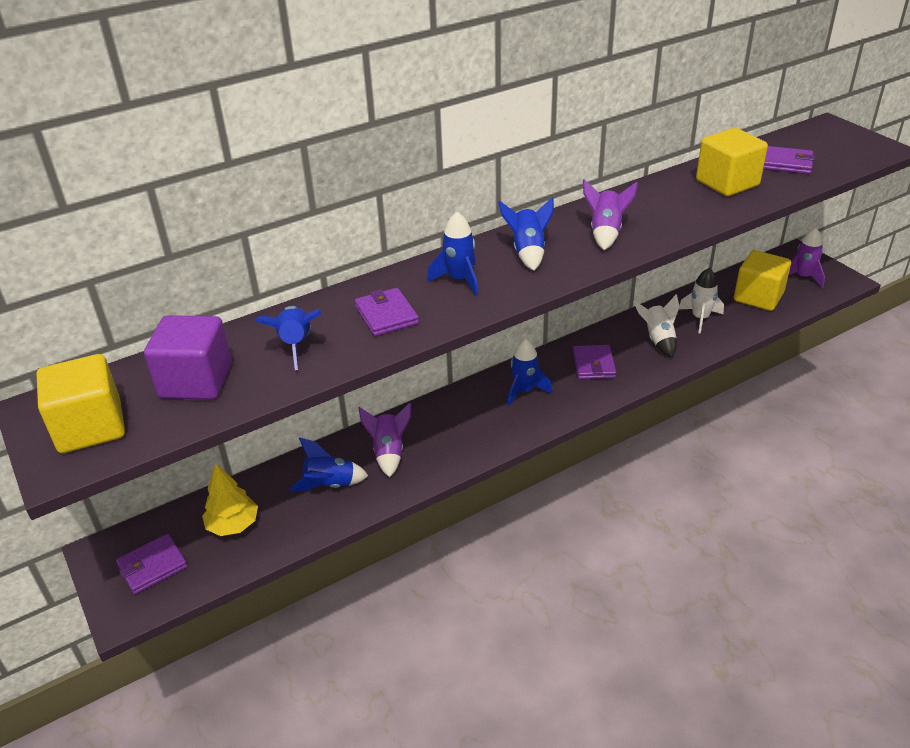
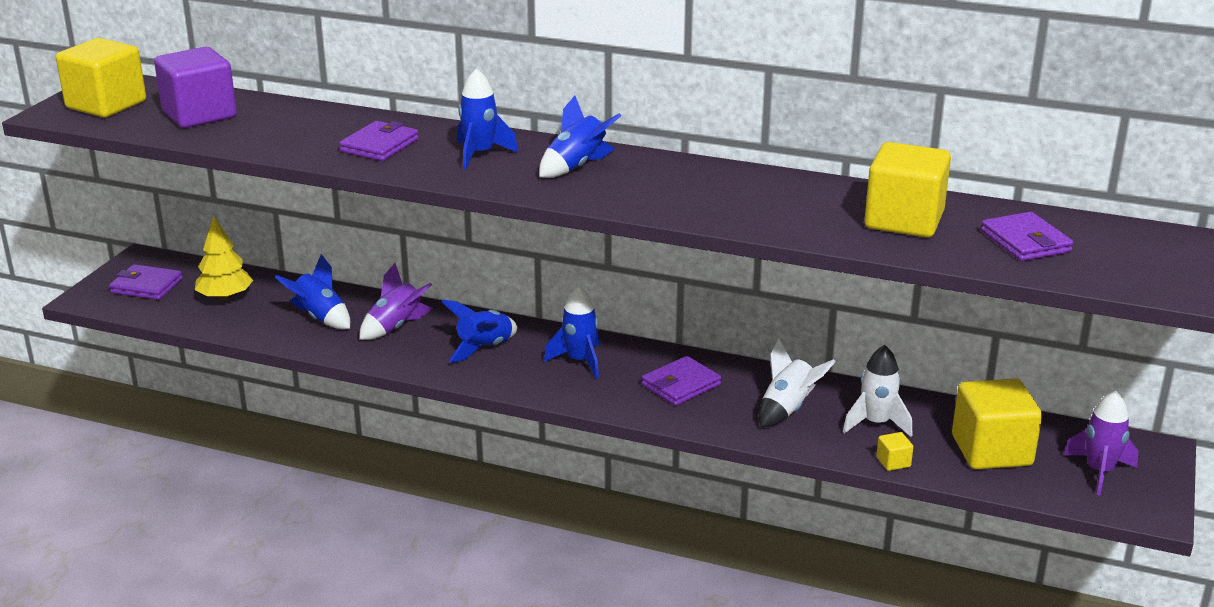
camera: 50 degrees right, 10 degrees down
blue rocket [255,306,322,370] -> blue rocket moved to [441,300,517,363]
purple rocket [583,179,638,250] -> none
none -> yellow cube [876,432,913,471]

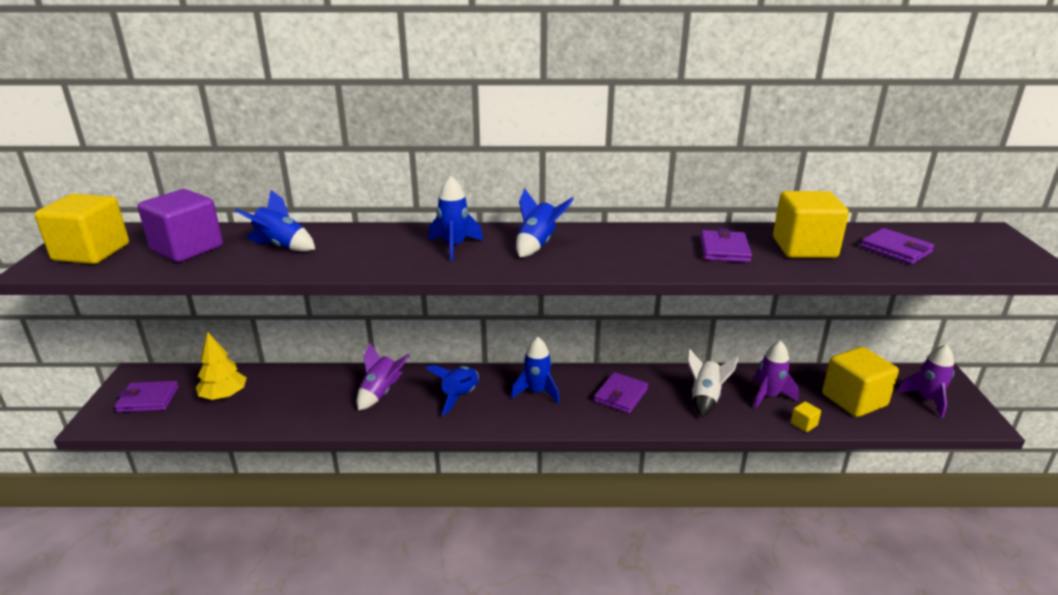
camera: 20 degrees left, 0 degrees up
blue rocket [275,254,350,329] -> blue rocket moved to [235,190,315,252]
purple wallet [339,121,419,161] -> purple wallet moved to [701,229,752,263]
white rocket [843,345,912,437] -> purple rocket [754,340,799,409]

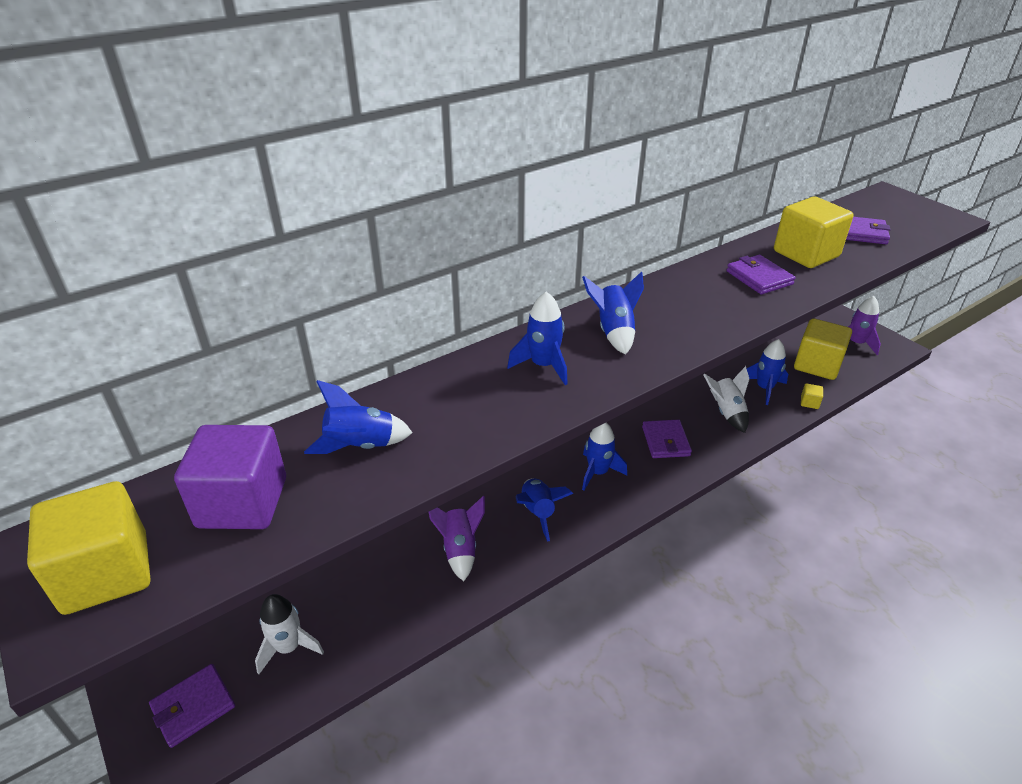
camera: 35 degrees left, 10 degrees up
yellow tree [196,332,247,400] -> white rocket [255,594,324,674]
purple rocket [754,340,799,409] -> blue rocket [746,339,788,405]

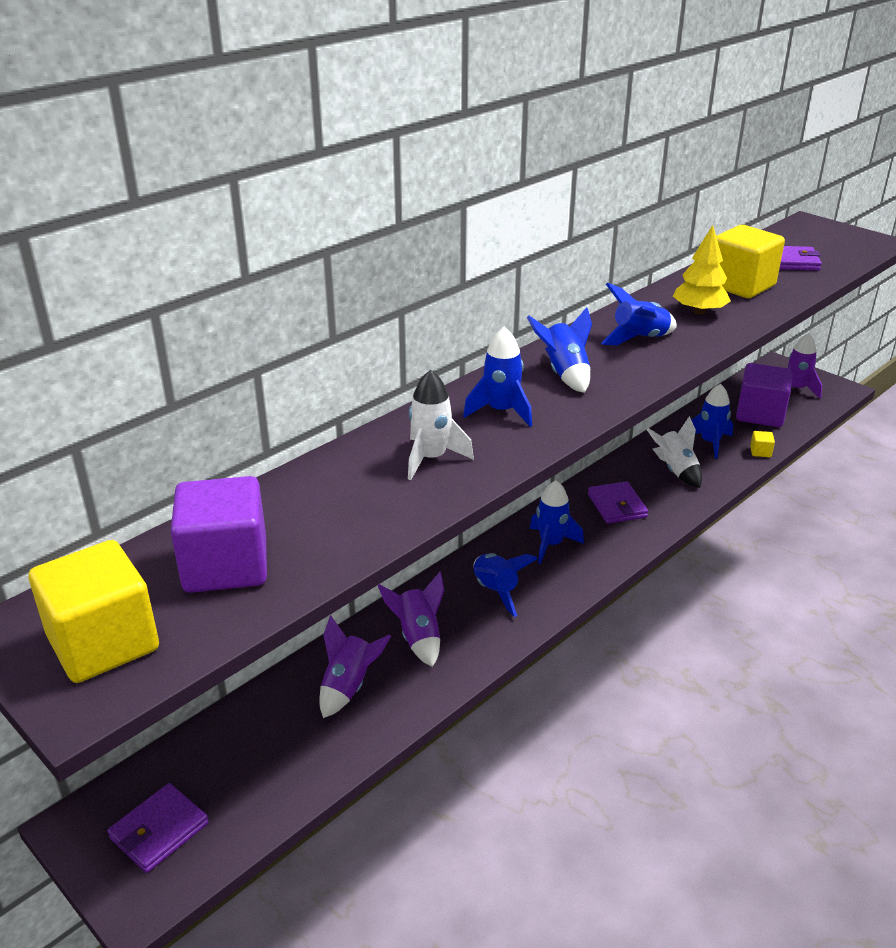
camera: 10 degrees left, 5 degrees down
white rocket [255,594,324,674] -> white rocket moved to [408,370,474,480]
blue rocket [304,380,413,454] -> blue rocket moved to [601,283,677,345]
purple wallet [727,255,796,295] -> yellow tree [673,225,731,315]
yellow cube [794,318,852,380] -> purple cube [736,363,793,427]
none -> purple rocket [319,615,391,718]

